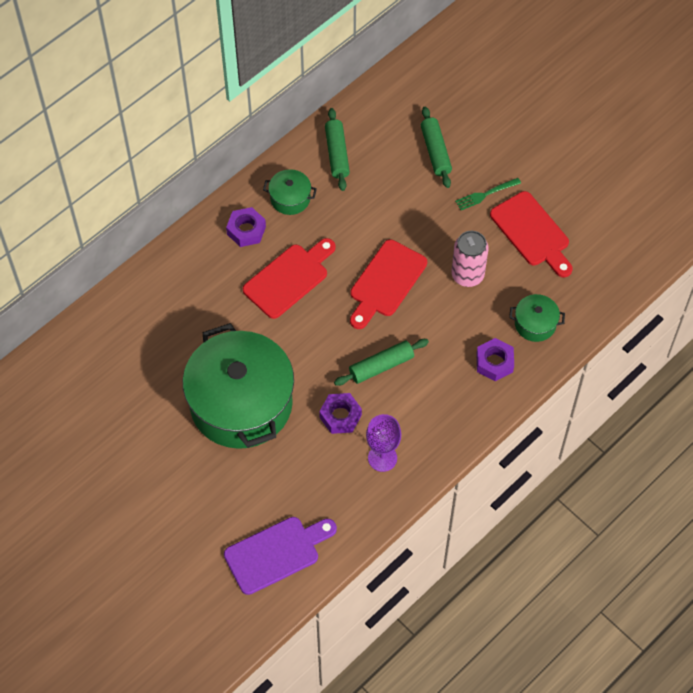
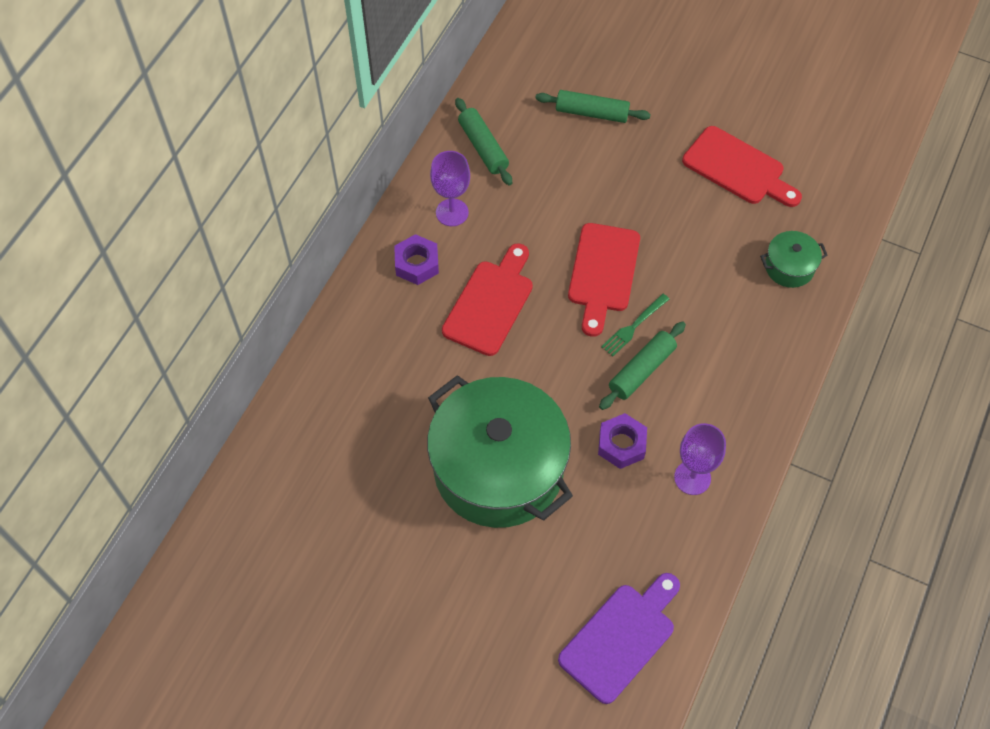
camera: 20 degrees left, 0 degrees up
green pot [263,169,317,215] -> purple goblet [430,151,470,226]
green rolling pin [421,107,452,188] -> green rolling pin turned 45 degrees counterclockwise [535,90,651,123]
pink can [451,231,489,287] -> none
green fork [455,178,521,210] -> green fork moved to [601,294,669,357]
purple nut [477,338,514,381] -> none

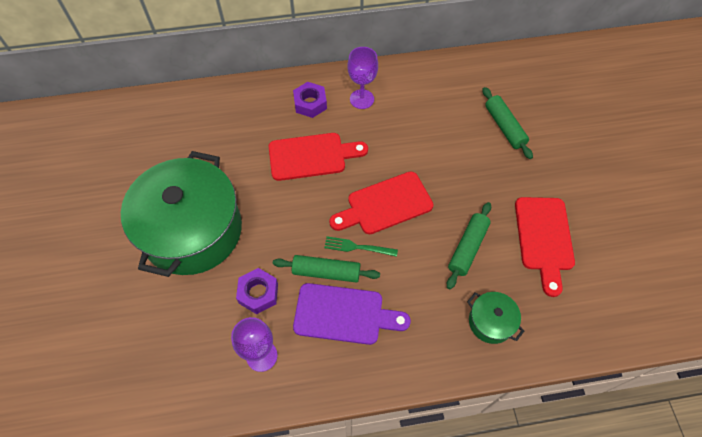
camera: 55 degrees right, 0 degrees up
green rolling pin [455,98,512,185] -> green rolling pin moved to [447,202,491,289]
purple cutting board [558,573,680,704] -> purple cutting board moved to [293,283,411,345]

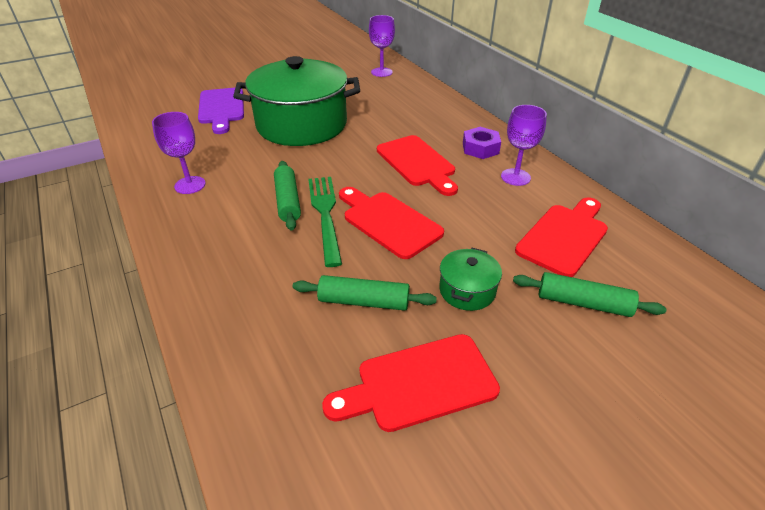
camera: 70 degrees right, 20 degrees down
purple nut [236,268,278,314] -> none
purple cutting board [293,283,411,345] -> purple cutting board moved to [198,88,244,134]
green fork [324,236,398,257] -> green fork [308,177,342,267], size x1.71
green pot [467,292,524,344] -> green pot moved to [439,248,502,311]
green rolling pin [482,87,533,159] -> green rolling pin turned 60 degrees clockwise [513,272,667,317]
none -> purple goblet [369,15,395,77]
none -> red cutting board [515,197,608,277]

